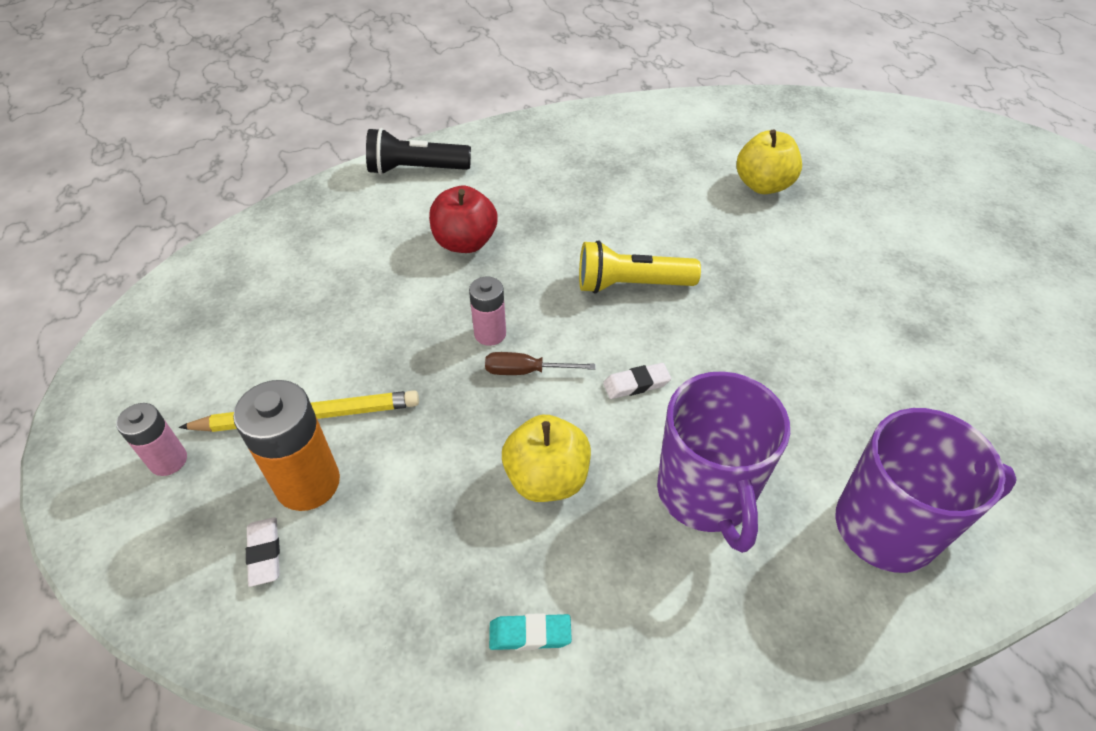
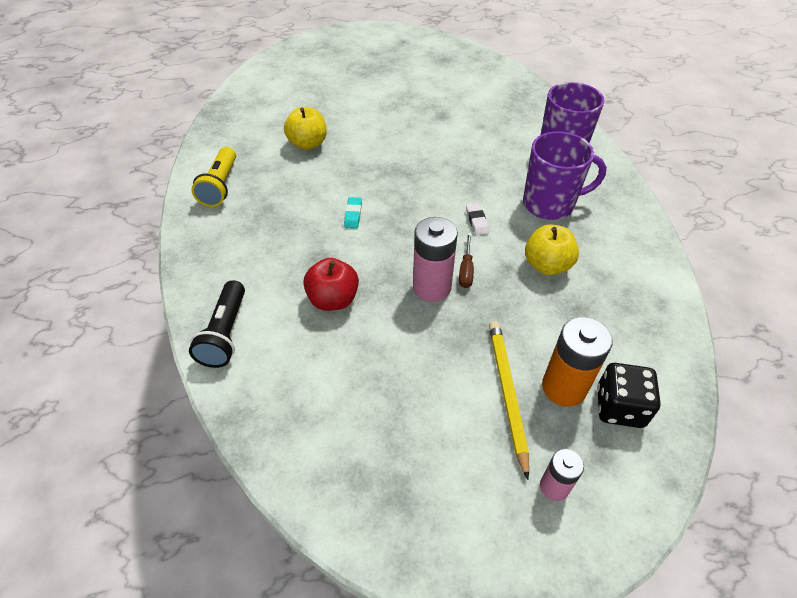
camera: 85 degrees left, 0 degrees up
white eraser [246,517,280,587] -> black dice [597,363,661,428]
pink battery [469,277,506,346] -> pink battery [413,217,458,302], size x1.71
turquoise eraser [489,613,572,651] -> turquoise eraser moved to [344,197,362,229]
yellow flashlight [579,240,701,294] -> yellow flashlight moved to [191,147,236,207]

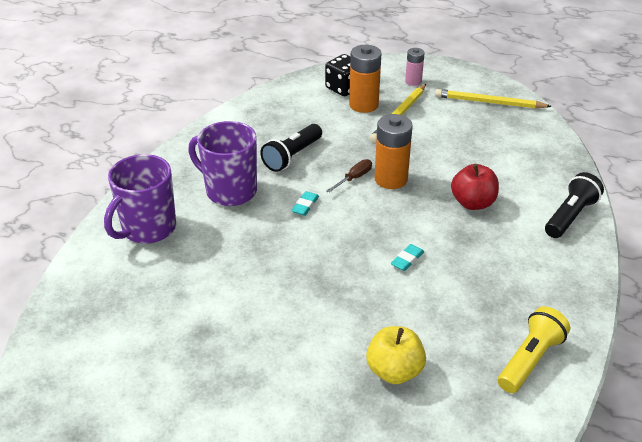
camera: 145 degrees left, 10 degrees down
pink battery [413,217,458,302] -> orange battery [374,114,413,189]
white eraser [466,203,489,235] -> turquoise eraser [291,191,319,216]
yellow apple [525,224,579,275] -> black flashlight [260,124,322,172]
none -> yellow pencil [435,89,552,109]

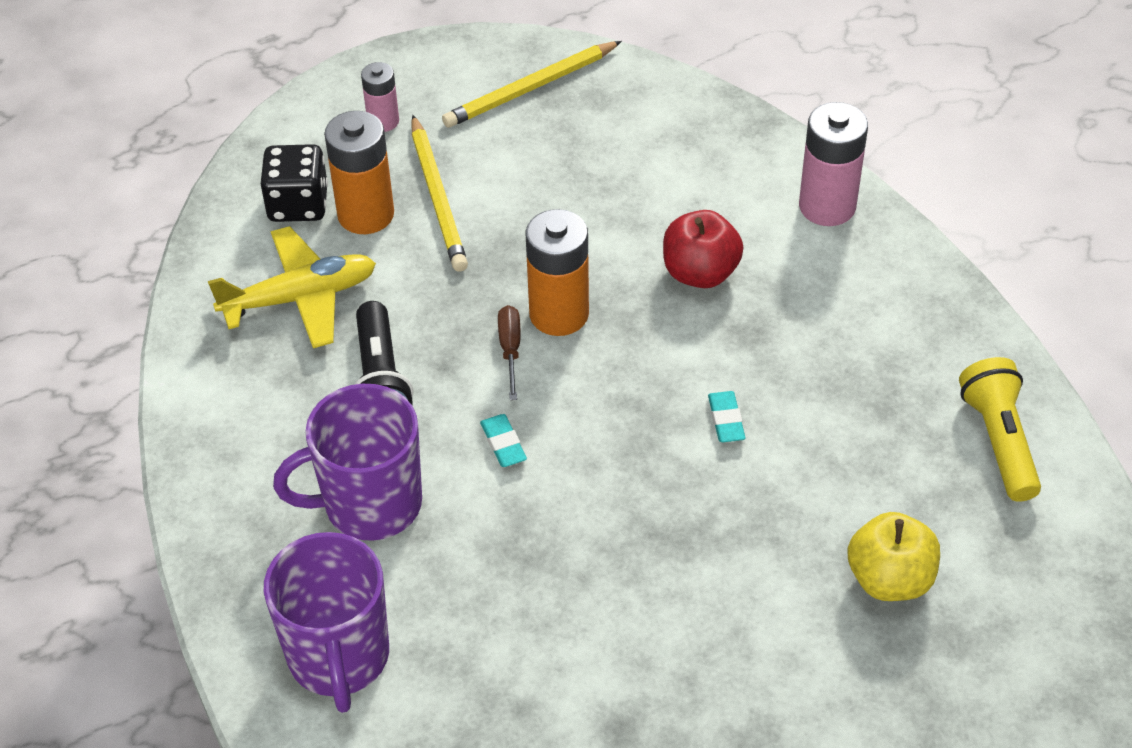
camera: 45 degrees left, 10 degrees up
black flashlight [545,172,604,238] -> pink battery [799,102,868,226]
none -> yellow plane [208,226,376,348]

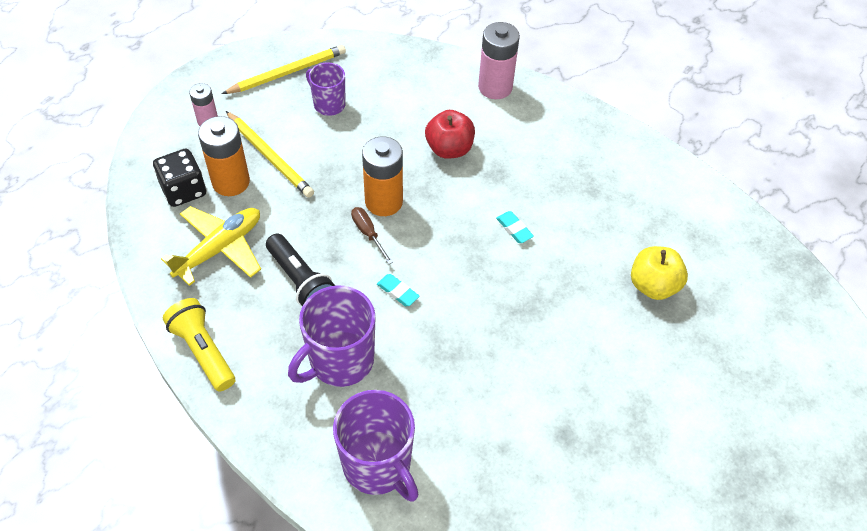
camera: 30 degrees left, 5 degrees up
yellow pencil [442,41,622,128] -> yellow pencil turned 150 degrees counterclockwise [222,45,346,94]
yellow flashlight [959,357,1041,502] -> yellow flashlight moved to [163,298,235,391]
none -> purple mug [306,62,346,116]

